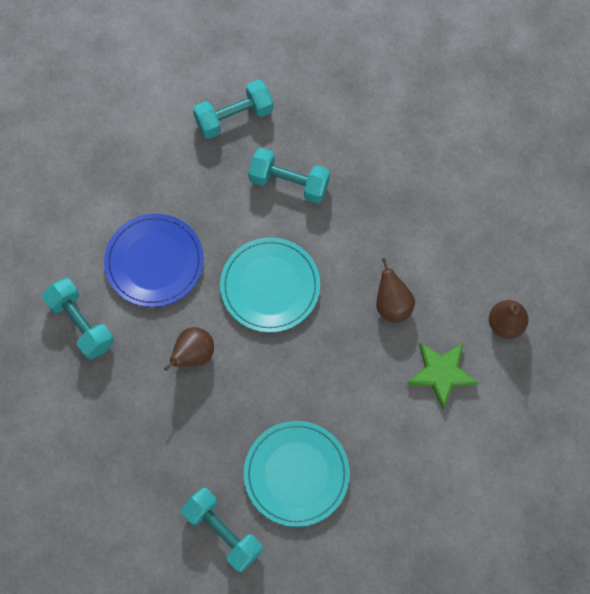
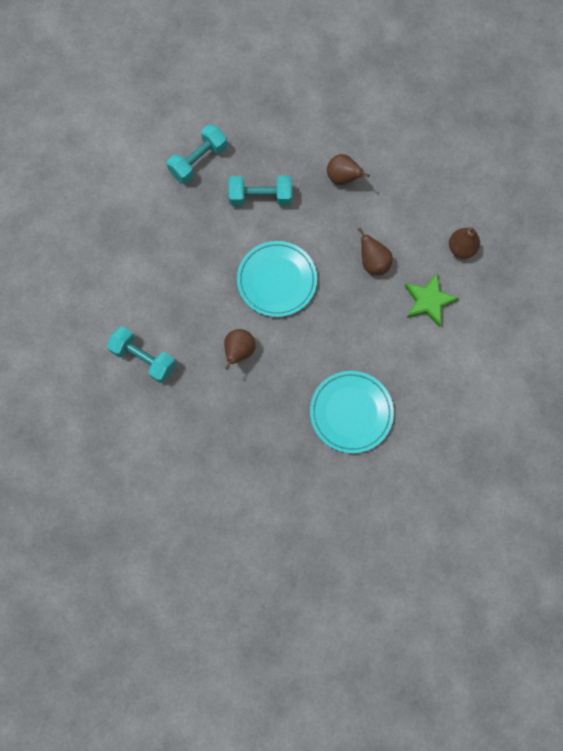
camera: 20 degrees left, 5 degrees up
blue plate [104,214,204,307] -> none
turquoise dumbbell [181,488,263,573] -> none
none -> brown pear [327,154,370,185]

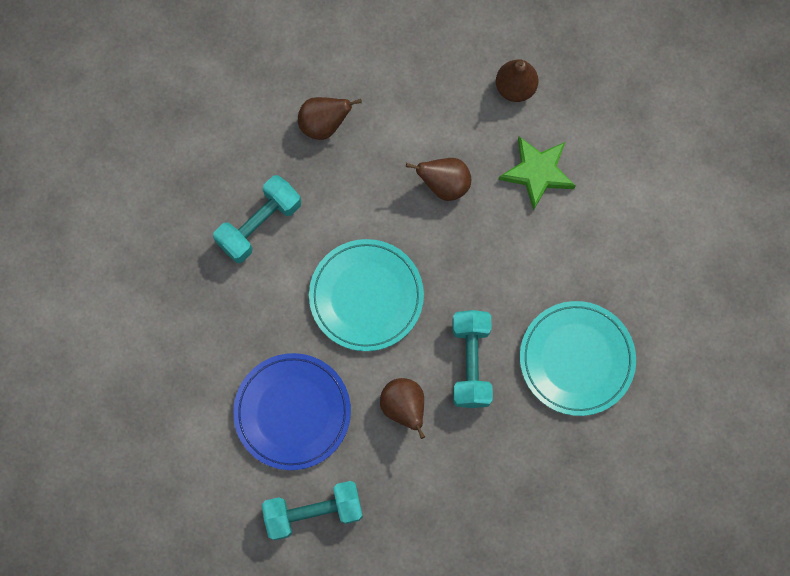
camera: 45 degrees left, 0 degrees up
turquoise dumbbell [167,124,227,184] -> turquoise dumbbell moved to [452,310,493,408]
none -> blue plate [233,353,351,470]

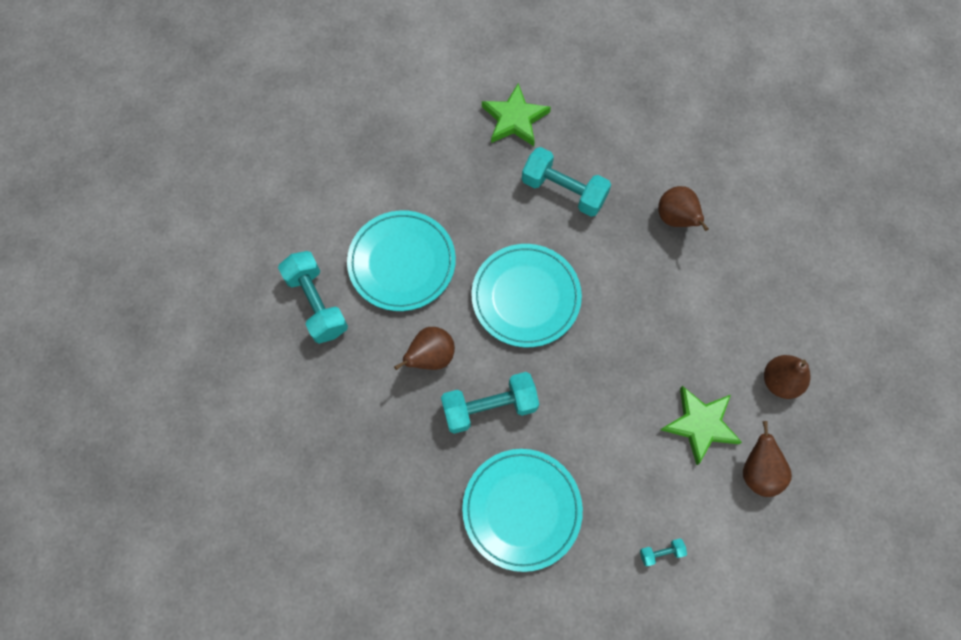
camera: 75 degrees right, 5 degrees down
blue plate [233,353,351,470] -> turquoise plate [347,210,456,311]
brown pear [406,158,471,201] -> brown pear moved to [743,421,792,497]
none -> green star [482,83,551,146]
none -> turquoise dumbbell [640,538,687,566]

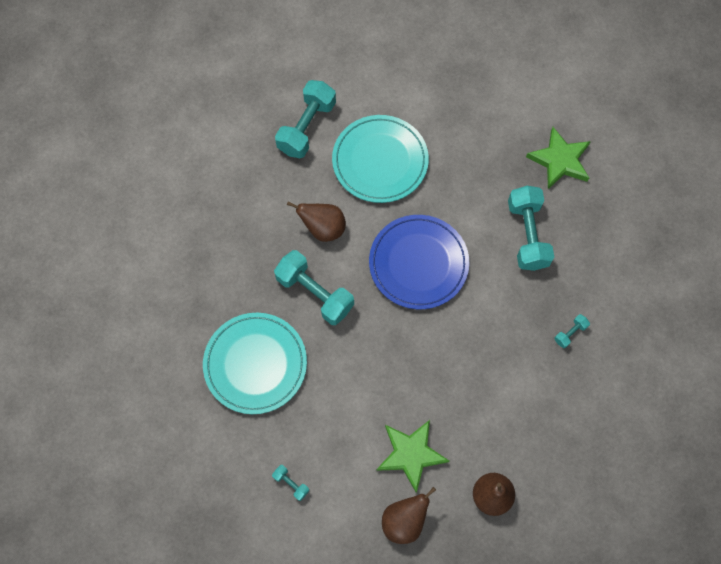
camera: 55 degrees right, 0 degrees up
turquoise plate [472,244,582,347] -> blue plate [369,215,469,309]
brown pear [658,186,709,231] -> turquoise dumbbell [555,314,590,348]

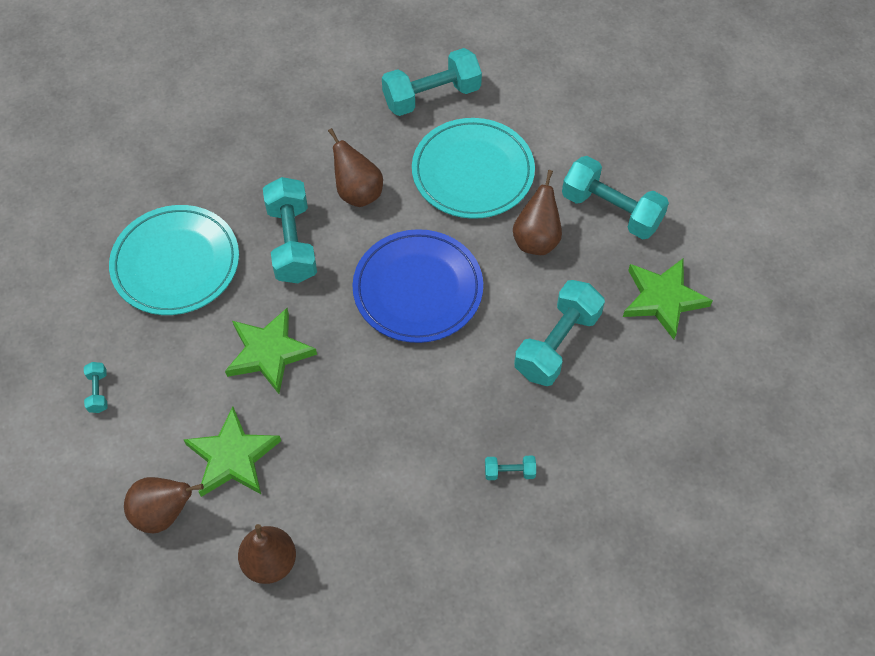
camera: 40 degrees right, 10 degrees down
none -> green star [225,308,317,394]
none -> brown pear [513,170,562,255]
none -> turquoise dumbbell [562,156,669,239]

